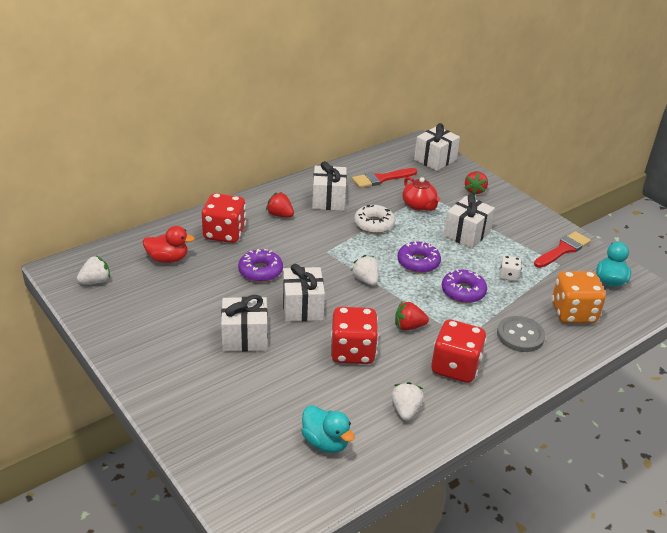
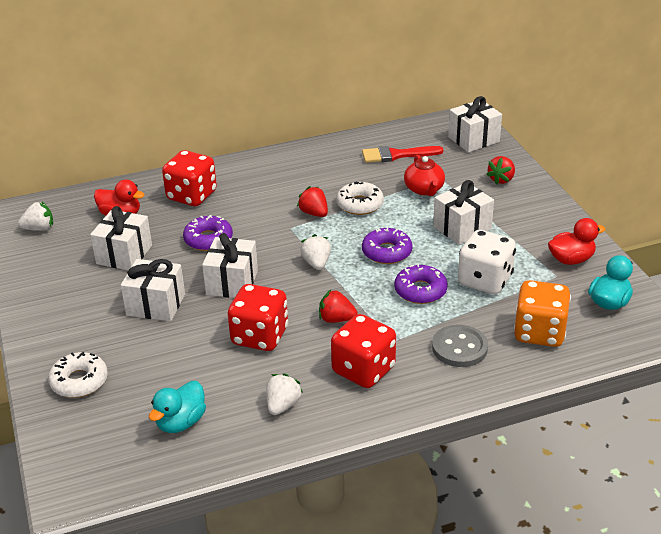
camera: 20 degrees right, 0 degrees up
red strawberry [266,192,294,217] -> red strawberry moved to [297,186,328,217]
turquoise duck [301,405,355,453] -> turquoise duck turned 60 degrees clockwise [149,381,206,433]
white gift [312,161,347,211] -> white gift moved to [90,206,152,270]
white dice [499,256,522,281] -> white dice [458,230,516,294], size x2.02
red brush [534,231,591,268] -> red duck [548,218,606,265]
none -> white donut [48,352,108,398]

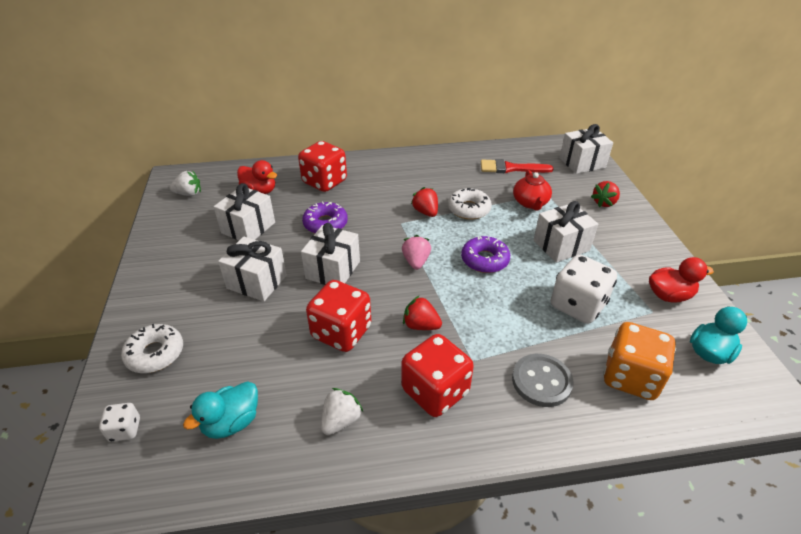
camera: 10 degrees right, 5 degrees up
white strawberry [300,234,331,270] -> pink strawberry [402,235,431,270]
purple donut [394,264,448,304] -> none
none -> white dice [99,403,140,442]

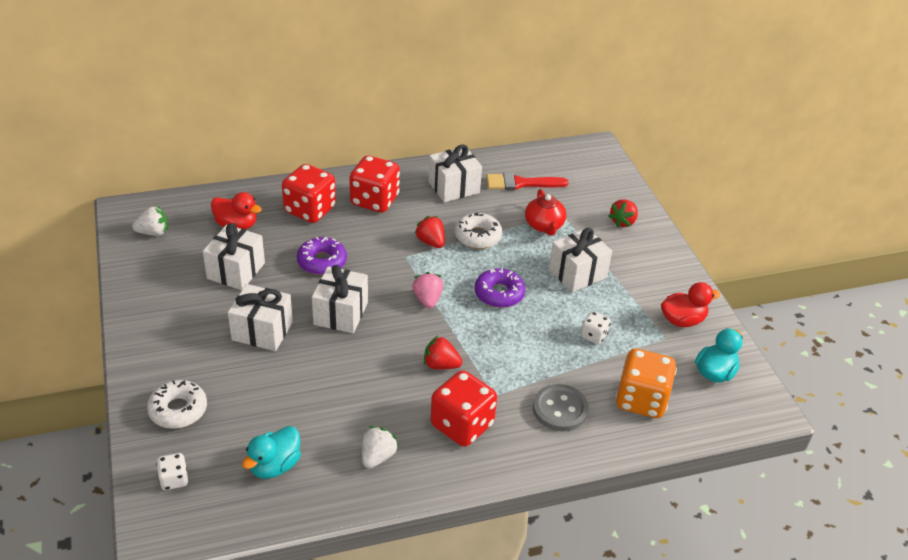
camera: 10 degrees left, 0 degrees up
red dice [306,280,371,352] -> red dice moved to [349,156,400,213]
white dice [551,254,617,324] -> white dice [581,311,611,344], size x0.49
white gift [559,124,613,174] -> white gift moved to [428,144,482,202]

